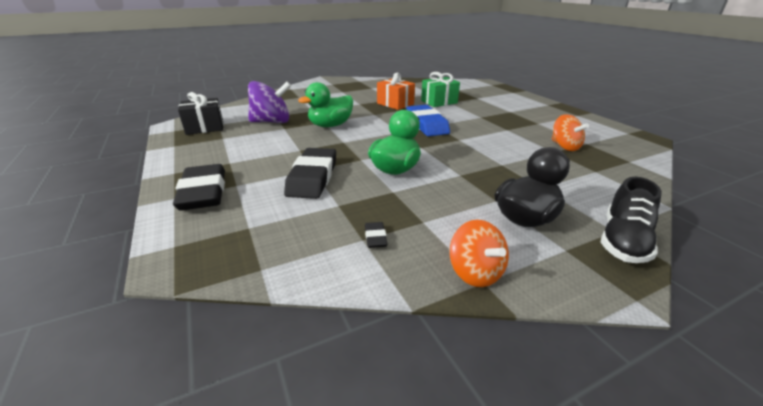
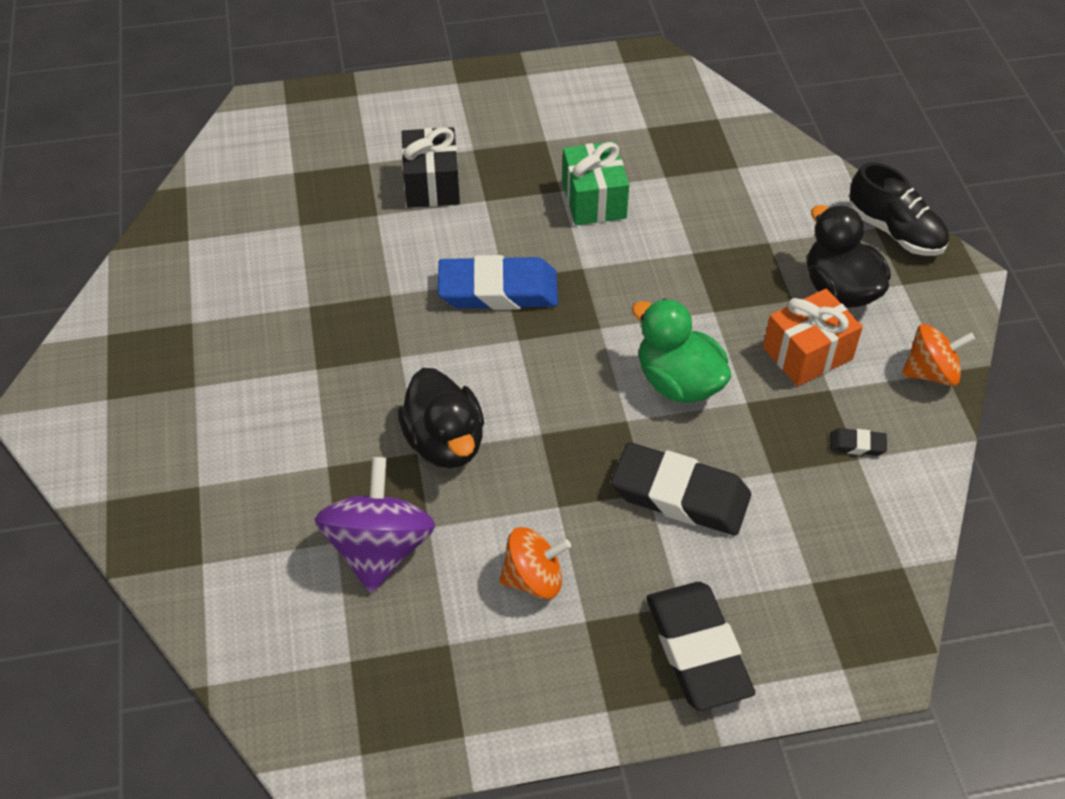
camera: 75 degrees left, 20 degrees up
black eraser [173,164,225,211] -> black eraser turned 75 degrees clockwise [647,582,755,711]
black gift [178,92,224,135] -> black gift moved to [402,127,460,208]
green duck [298,82,353,127] -> black duck [398,368,484,468]
orange gift [377,73,415,110] -> orange gift moved to [763,289,863,386]
green gift [421,72,460,107] -> green gift moved to [562,141,629,225]
orange spinning top [552,114,589,151] -> orange spinning top moved to [499,527,571,599]

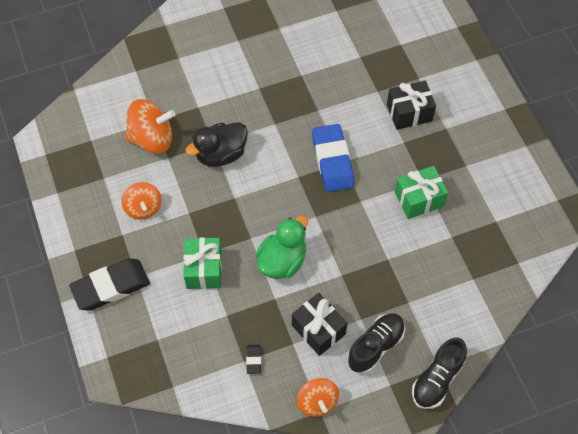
camera: 80 degrees right, 10 degrees up
purple spinning top [315,457,435,593] -> orange spinning top [126,99,175,154]
black eraser [611,442,751,535] -> green gift [184,237,222,289]
orange gift [763,289,863,386] -> black gift [292,293,347,356]
black duck [807,205,891,308] -> black shoe [348,313,405,373]

